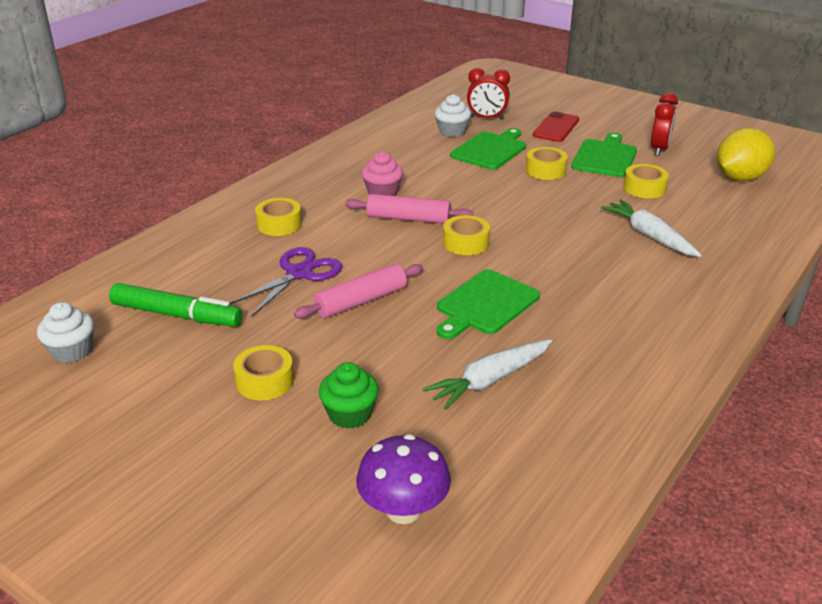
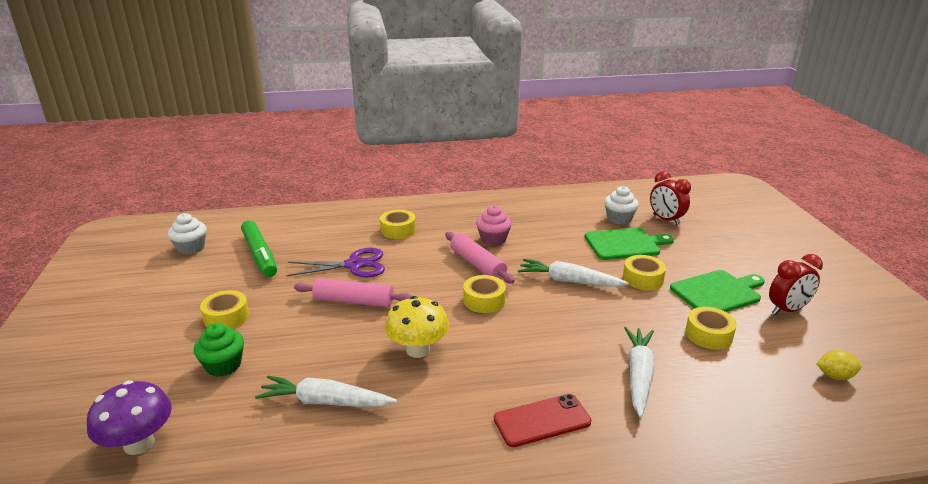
camera: 45 degrees right, 5 degrees down
green cutting board [437,270,540,339] -> yellow mushroom [385,296,449,358]
red phone [533,111,579,142] -> red phone moved to [494,394,591,447]
yellow lemon [716,128,775,181] -> yellow lemon [816,350,861,380], size x0.47
none -> white carrot [518,259,628,287]

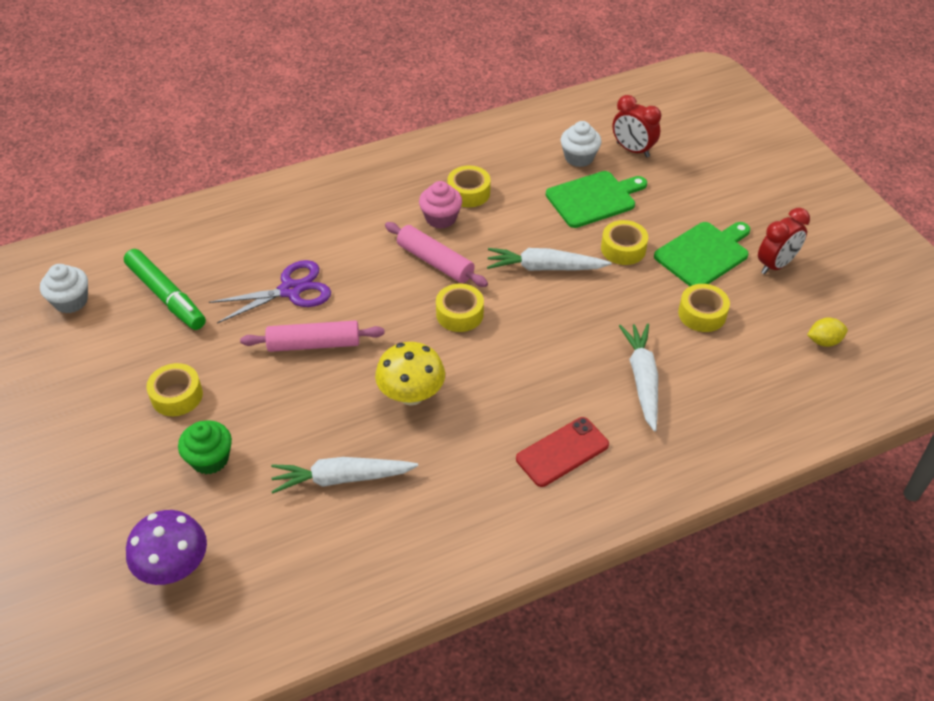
camera: 15 degrees left, 20 degrees up
yellow tape [380,210,416,239] -> yellow tape moved to [447,166,491,207]

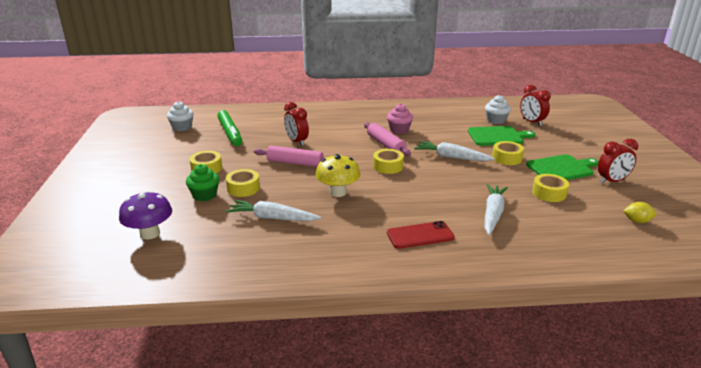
camera: 20 degrees right, 20 degrees down
purple scissors [209,260,331,323] -> red clock [284,102,309,146]
yellow tape [447,166,491,207] -> yellow tape moved to [226,169,260,197]

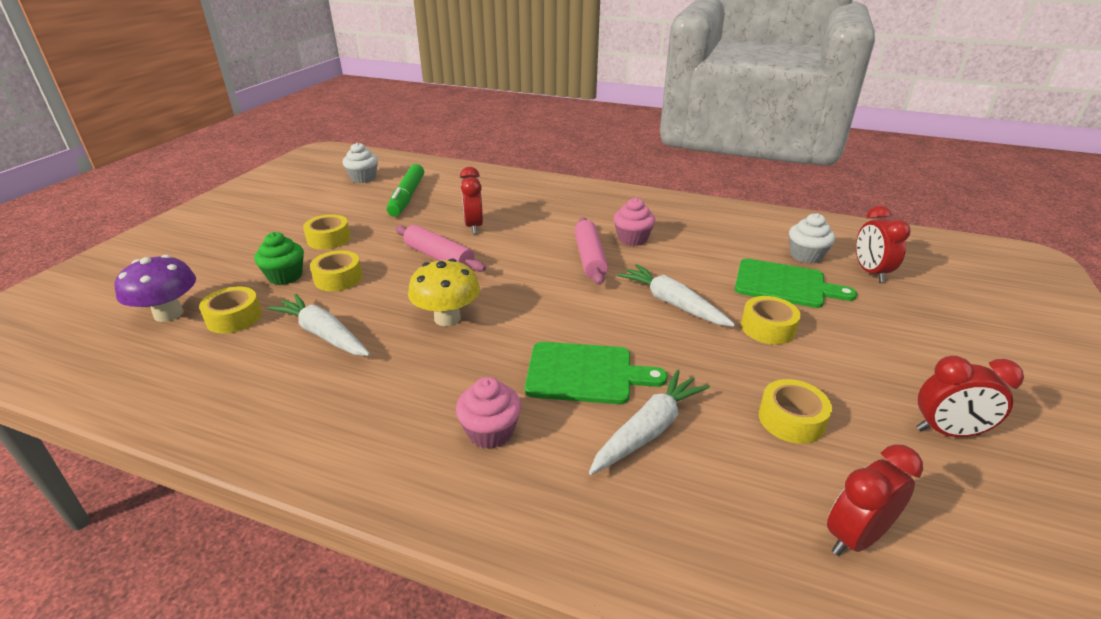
camera: 25 degrees right, 5 degrees up
yellow tape [373,149,404,174] -> yellow tape moved to [199,286,262,333]
red phone [387,221,455,249] -> pink cupcake [456,377,521,449]
green cutting board [526,154,599,180] -> green cutting board moved to [525,342,668,404]
yellow lemon [623,202,656,223] -> none
none -> red clock [827,444,923,556]

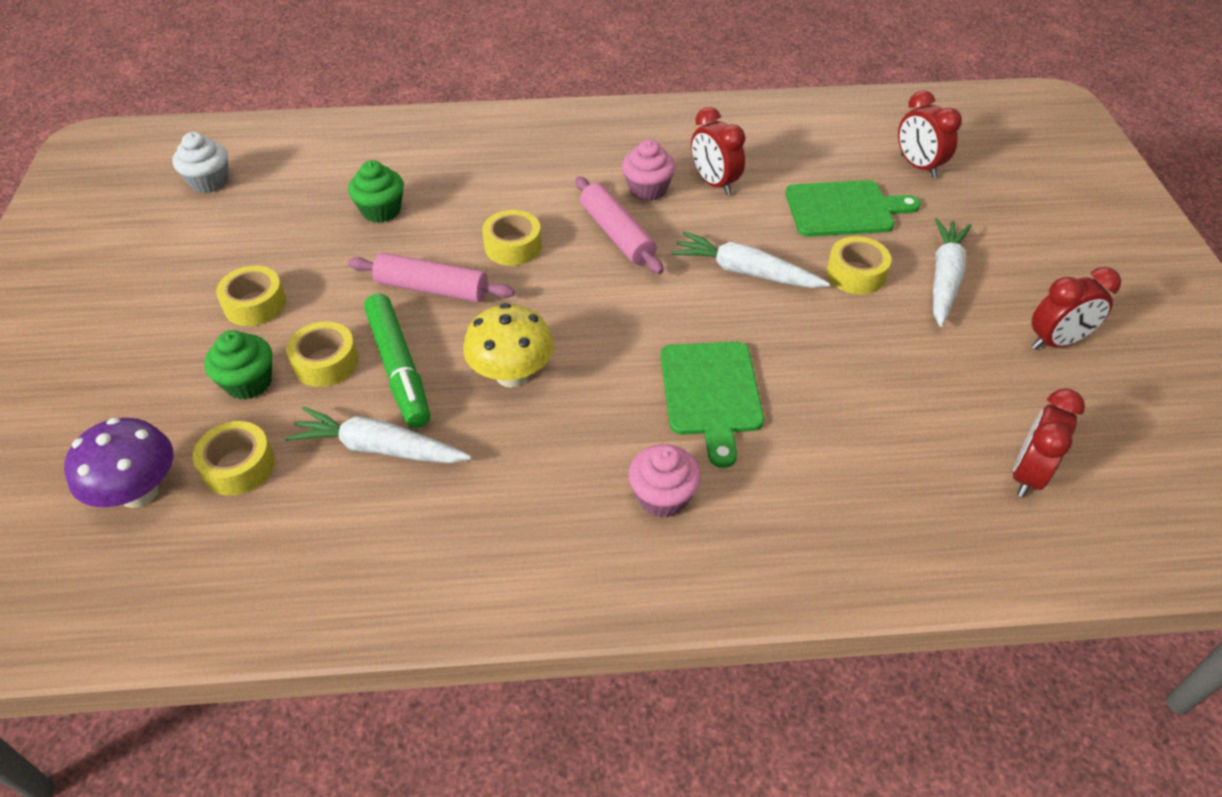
camera: 25 degrees left, 15 degrees up
green marker [387,164,424,217] -> green marker moved to [364,293,430,428]
red clock [460,167,483,234] -> red clock moved to [691,107,745,195]
green cutting board [525,342,668,404] -> green cutting board turned 105 degrees clockwise [661,342,764,468]
white carrot [589,369,710,475] -> white carrot moved to [933,218,972,327]
yellow tape [758,379,832,444] -> yellow tape moved to [482,210,542,266]
white cupcake [789,213,835,264] -> none
none -> green cupcake [348,160,404,223]

